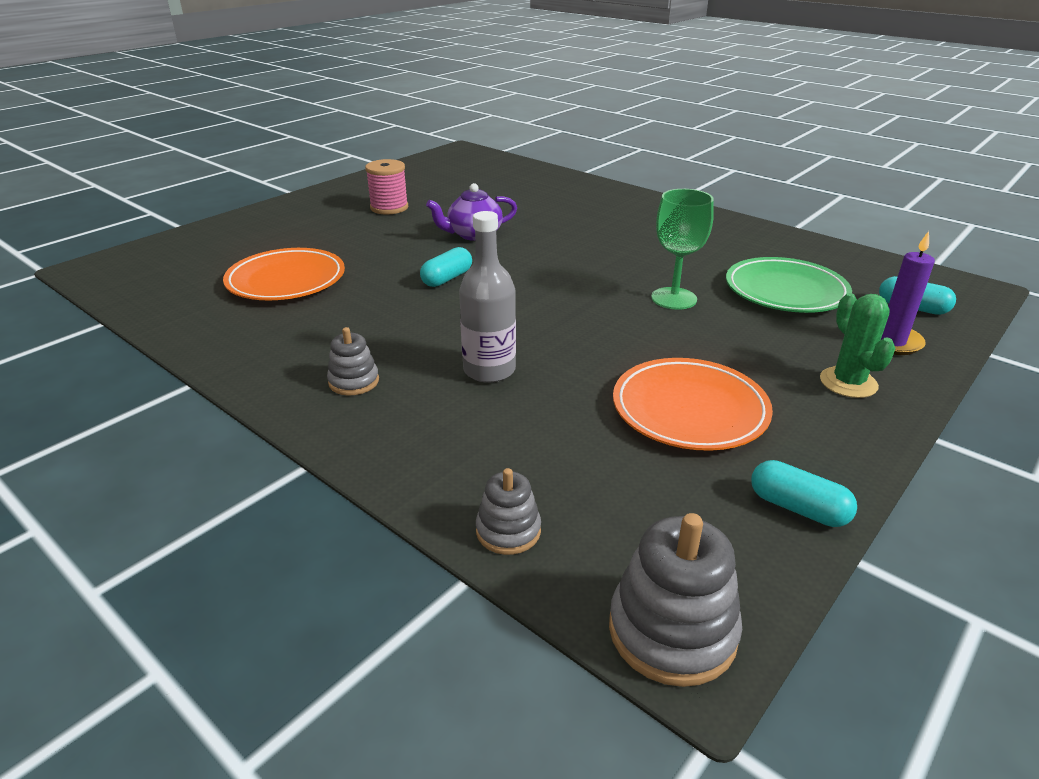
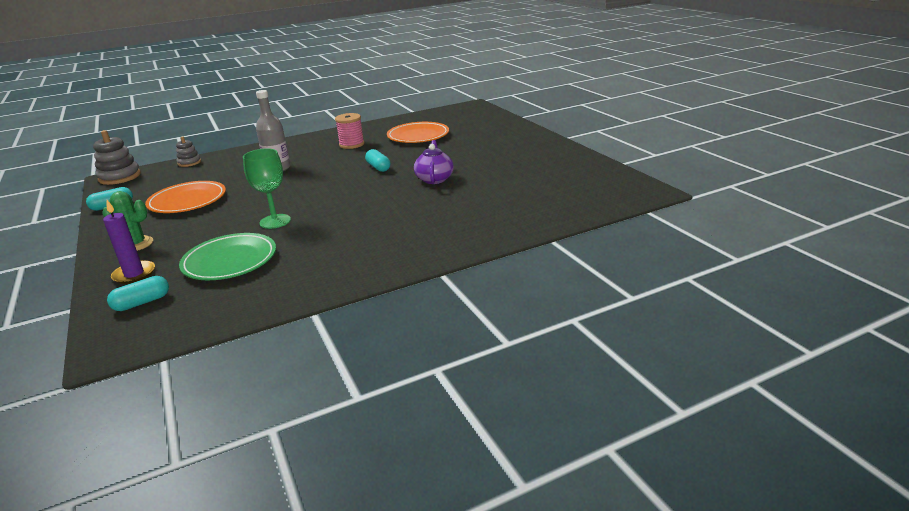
camera: 115 degrees right, 5 degrees down
grey stacking toy [327,327,379,395] -> none
pink spool [365,159,408,215] -> pink spool moved to [335,113,364,149]

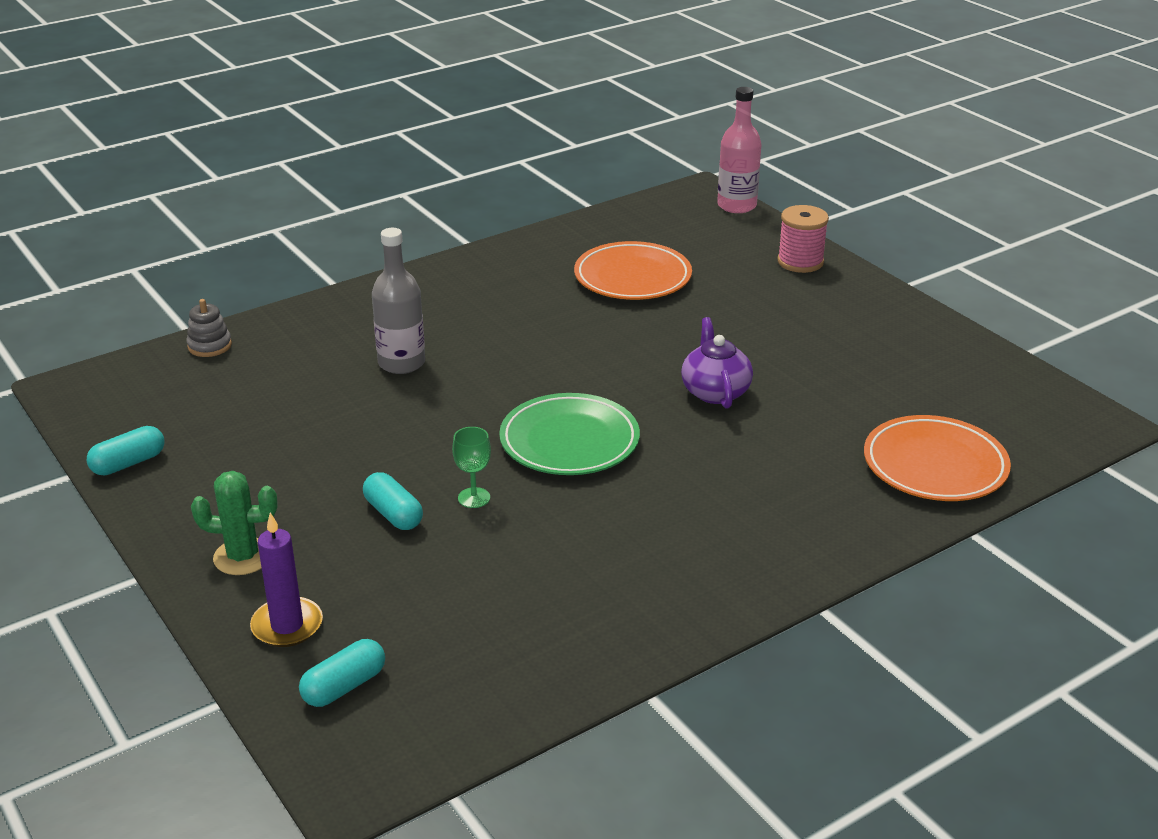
camera: 10 degrees left, 5 degrees up
grey stacking toy [93,130,141,185] -> none
orange plate [145,181,226,213] -> orange plate moved to [864,415,1011,501]
green plate [179,233,276,280] -> green plate moved to [499,393,640,475]
green goblet [243,149,291,229] -> green goblet [452,427,491,508], size x0.60
pink spool [335,113,364,149] -> pink spool moved to [778,205,829,273]
turquoise capsule [365,149,390,172] -> turquoise capsule moved to [363,472,423,530]
none -> pink bottle [717,87,761,213]

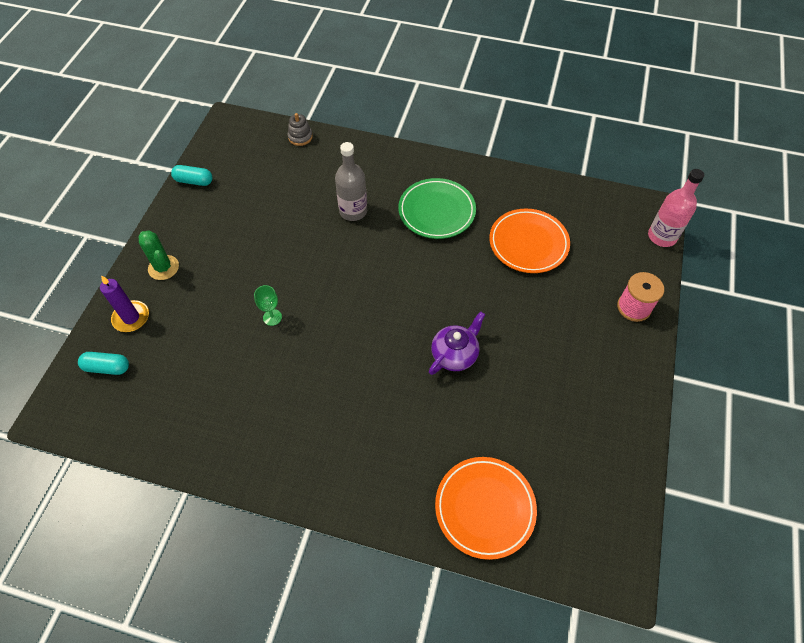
camera: 50 degrees right, 25 degrees up
turquoise capsule [363,472,423,530] -> none
green plate [499,393,640,475] -> green plate moved to [398,178,476,239]

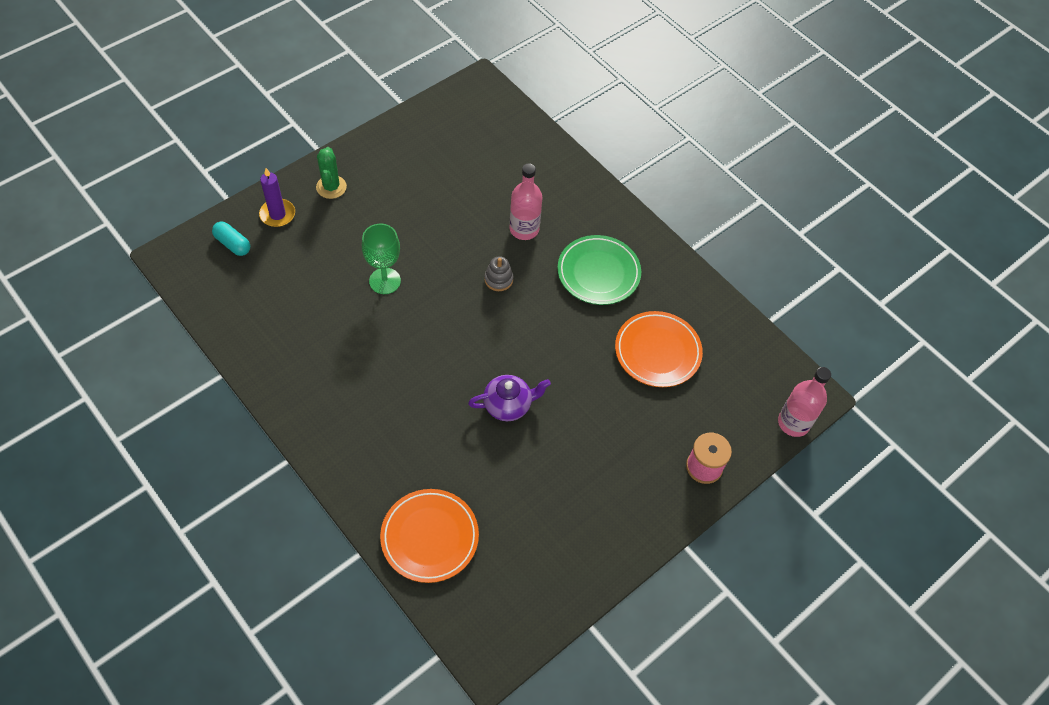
camera: 30 degrees right, 0 degrees up
turquoise capsule [171,165,213,186] -> none
green goblet [254,285,282,326] -> green goblet [362,224,401,294], size x1.68
grey stacking toy [288,113,313,146] -> grey stacking toy moved to [484,256,513,291]
grey bottle [335,142,367,221] -> pink bottle [509,163,542,240]

